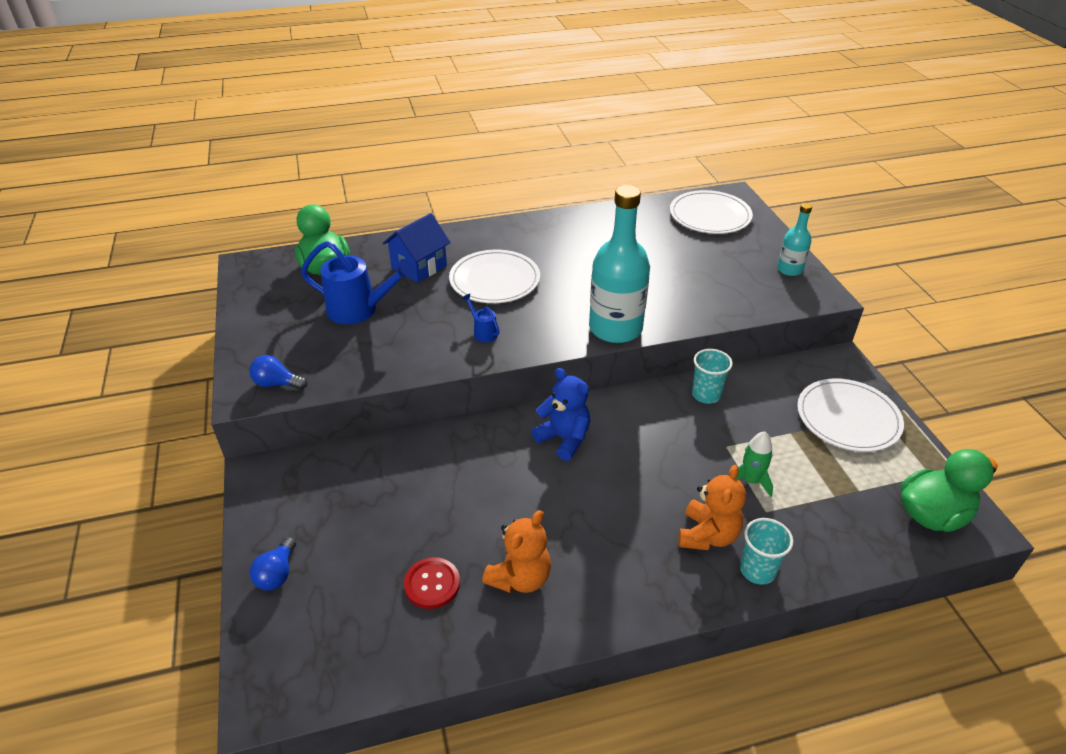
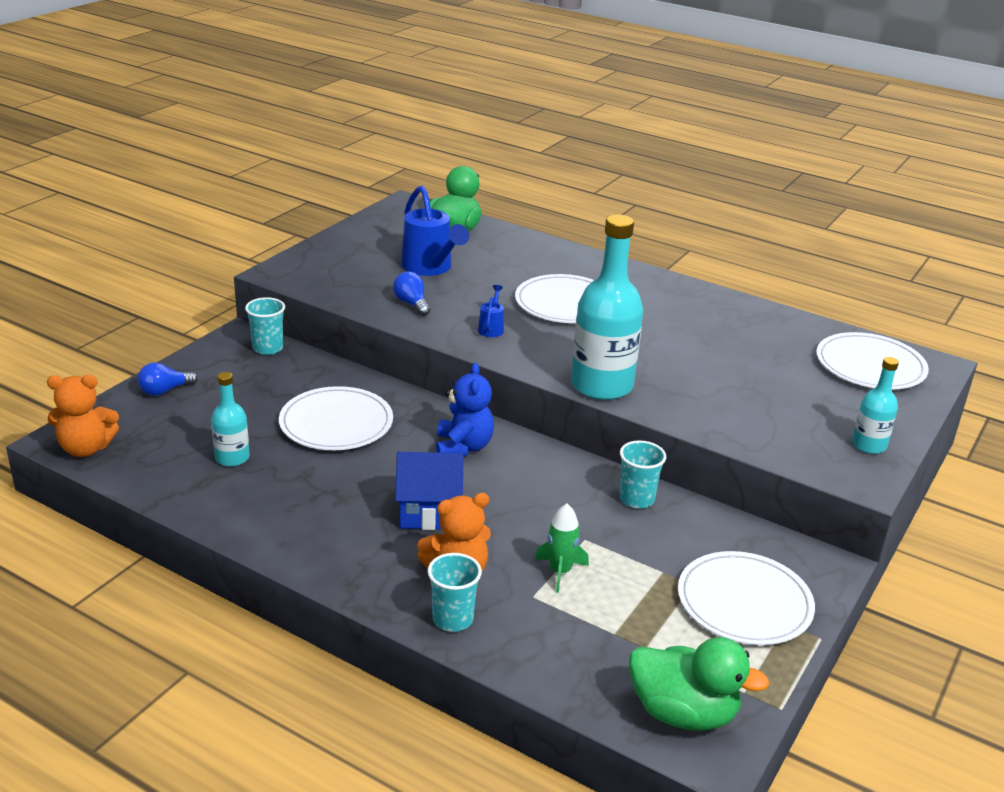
camera: 45 degrees right, 10 degrees down
blue light bulb [249,355,307,390] -> blue light bulb moved to [393,272,430,316]
blue house [383,213,451,283] -> blue house moved to [395,452,464,530]
red button [404,557,460,609] -> turquoise bottle [211,372,250,467]
orange teddy bear [482,510,551,593] -> orange teddy bear moved to [47,375,119,457]
none -> turquoise cup [245,297,285,355]
none -> white plate [279,386,393,450]

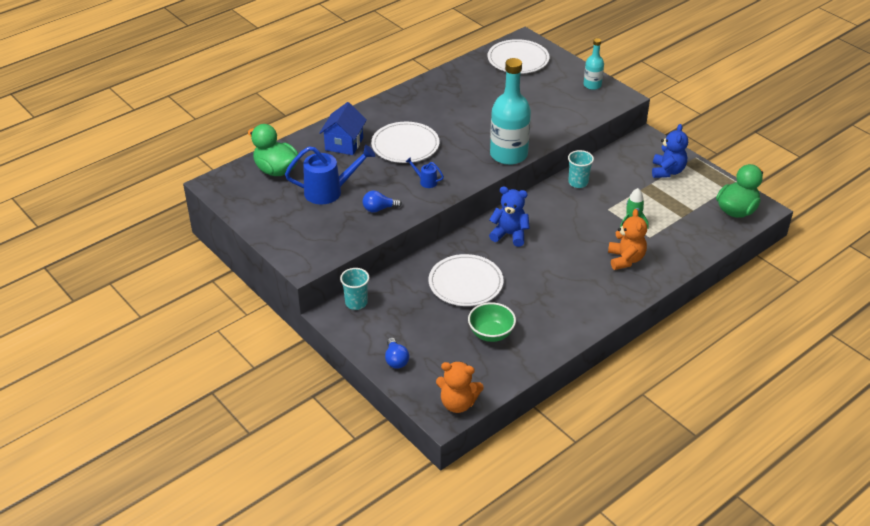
camera: 70 degrees left, 10 degrees up
orange teddy bear [47,375,119,457] -> orange teddy bear turned 90 degrees clockwise [436,362,484,413]
turquoise bottle [211,372,250,467] -> green bowl [468,302,516,342]
blue house [395,452,464,530] -> blue house moved to [319,102,367,155]
turquoise cup [427,553,482,632] -> none
white plate [678,551,815,645] -> blue teddy bear [652,124,688,178]

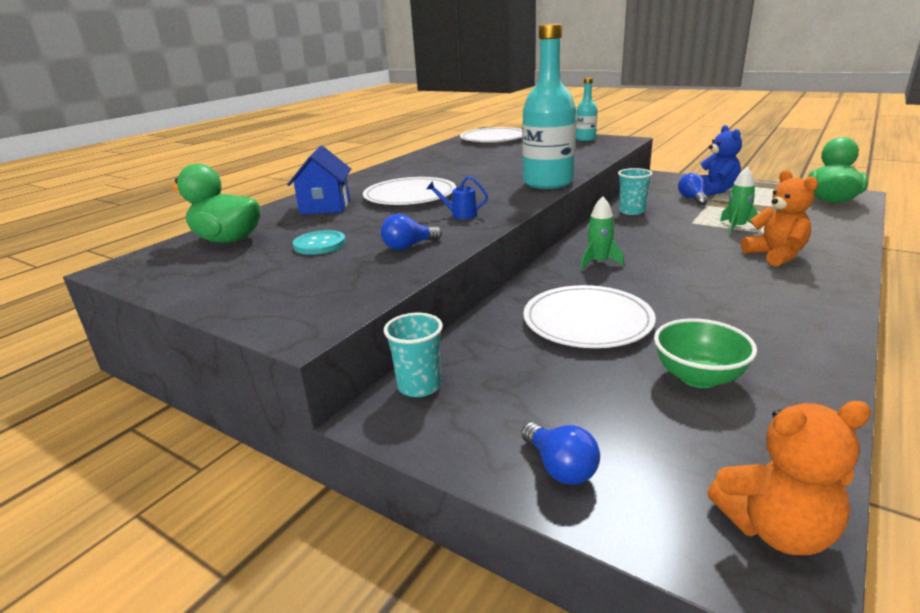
camera: 15 degrees left, 15 degrees down
blue watering can [285,145,375,205] -> turquoise button [293,230,346,255]
blue teddy bear [489,186,530,247] -> green rocket [581,197,624,269]
none -> blue light bulb [678,173,708,205]

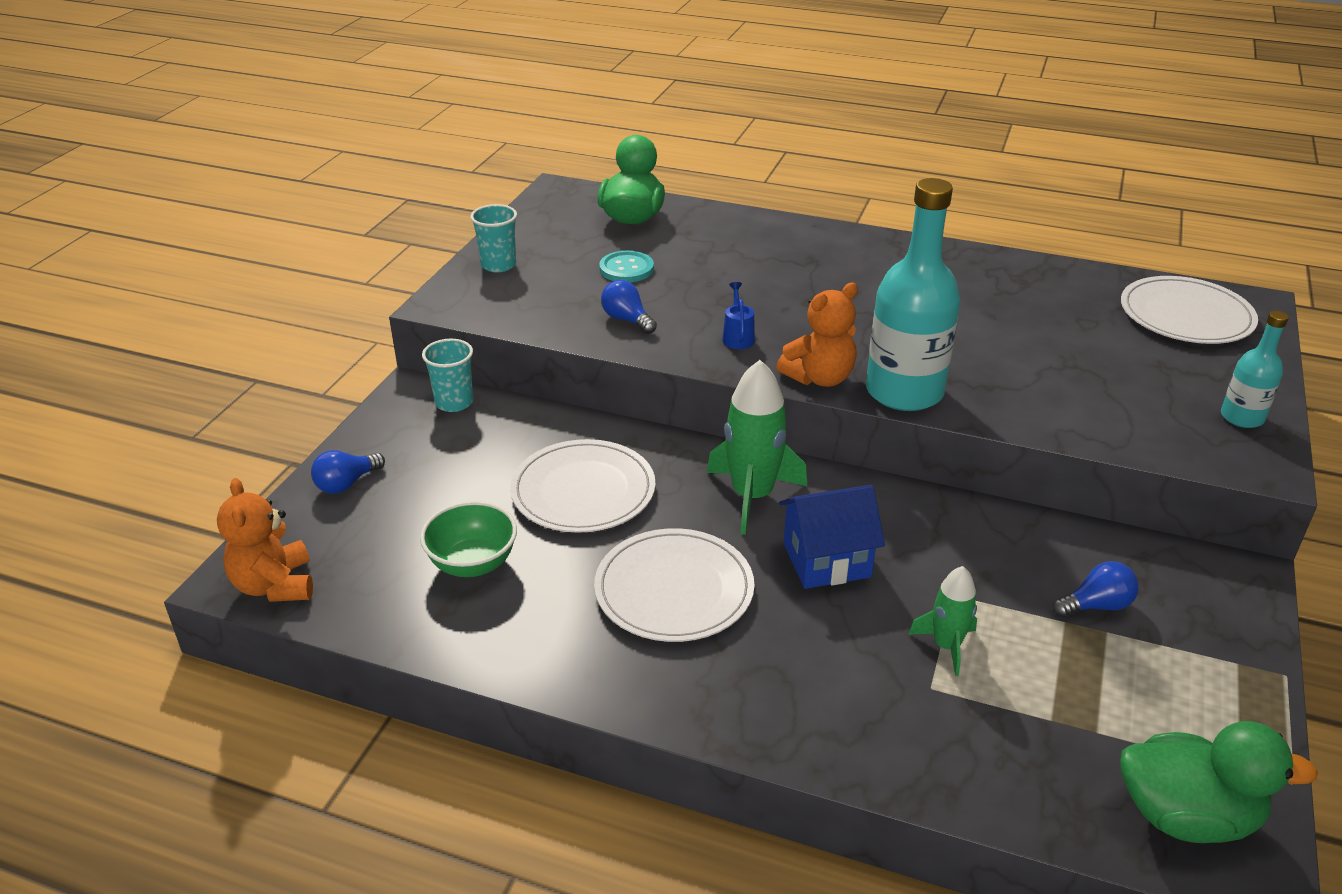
camera: 75 degrees right, 10 degrees up
blue house [287,146,351,214] -> blue house moved to [779,485,885,589]
white plate [363,177,456,205] -> white plate moved to [594,528,755,642]
green rocket [581,197,624,269] -> green rocket [707,360,807,535], size x1.72
turquoise cup [618,168,653,215] -> turquoise cup moved to [470,204,517,273]
blue teddy bear [700,125,742,195] -> none
orange teddy bear [741,170,818,266] -> orange teddy bear moved to [776,282,858,387]

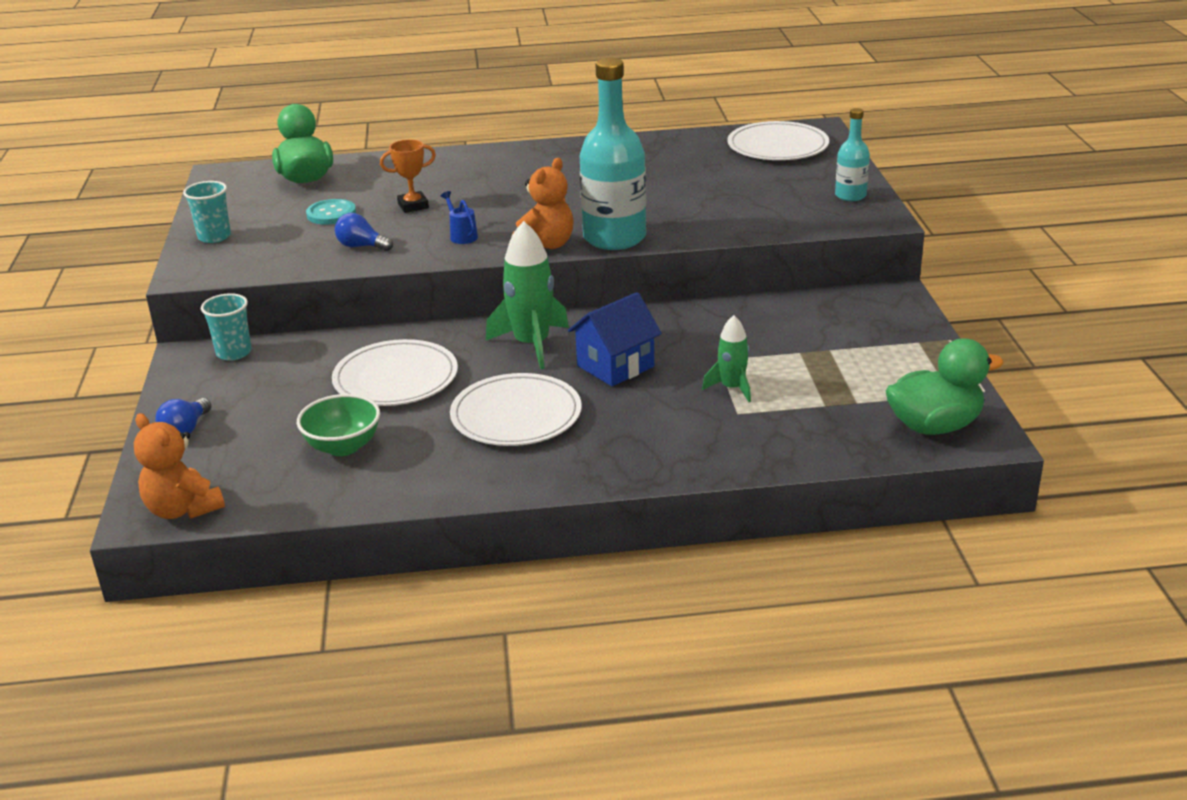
camera: 25 degrees left, 5 degrees down
blue light bulb [1053,561,1139,618] -> none
none -> orange trophy [380,139,436,213]

